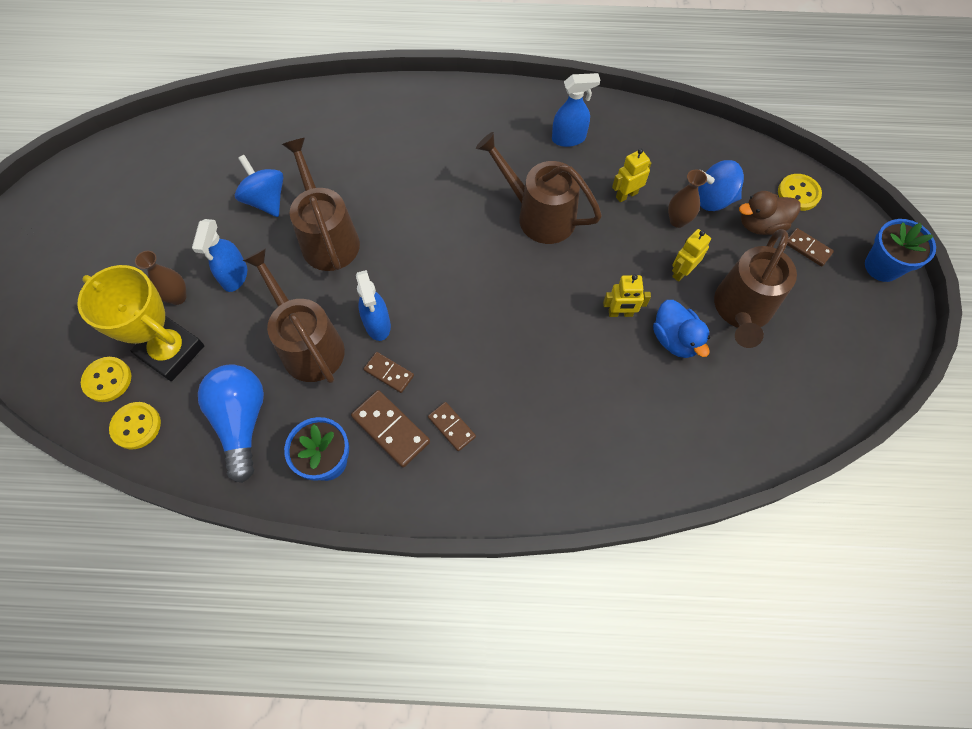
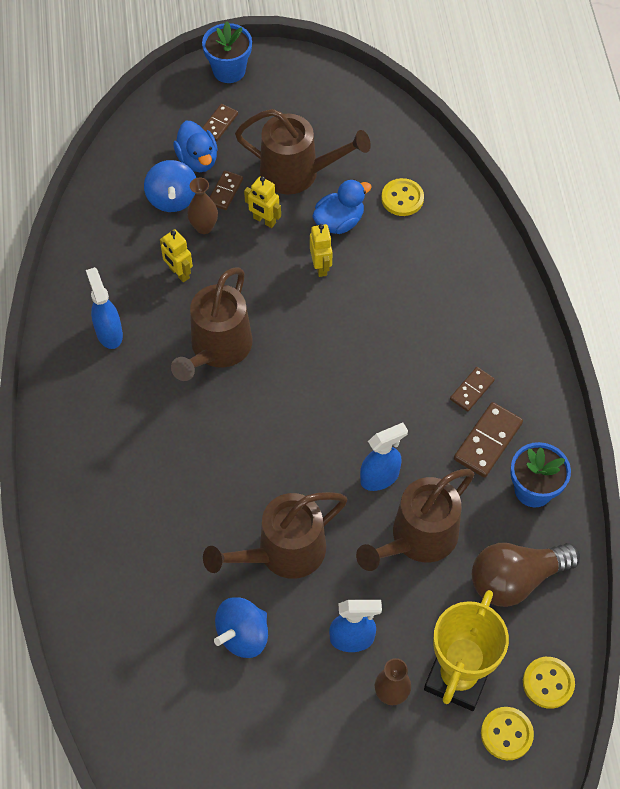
camera: 100 degrees left, 5 degrees down
blue light bulb [198,364,264,483] -> brown light bulb [472,543,580,607]
brown domino [364,352,414,393] -> brown domino moved to [210,171,243,210]
brown duck [739,191,801,235] -> blue duck [173,121,218,172]
yellow button [778,174,822,211] -> yellow button moved to [381,178,424,216]

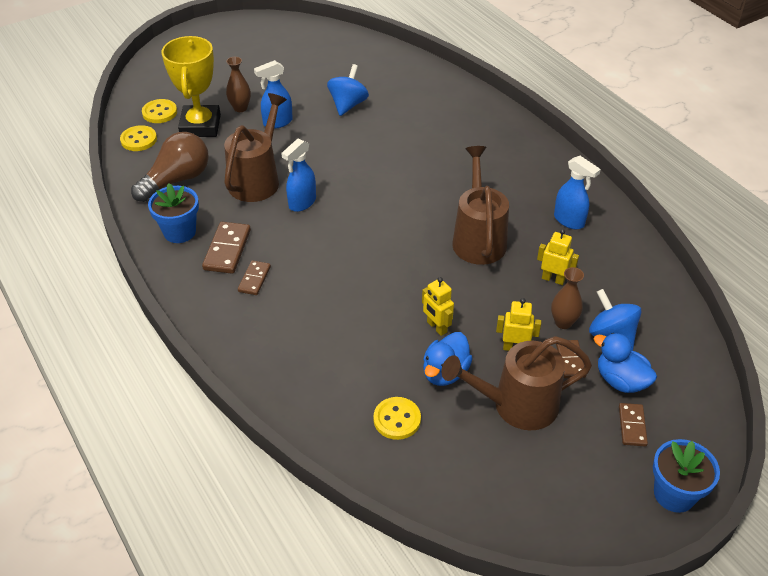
camera: 155 degrees right, 15 degrees down
brown watering can [203,492,347,579] -> none

